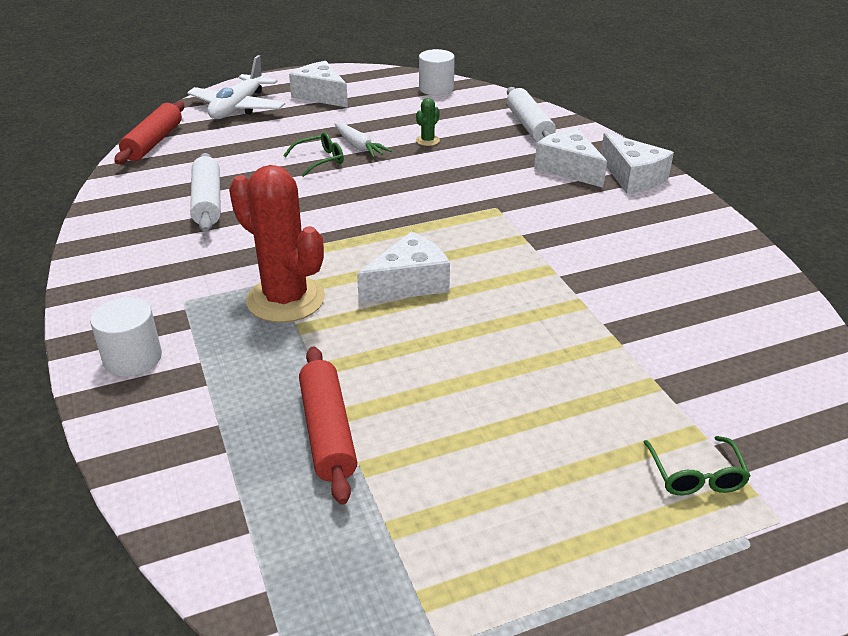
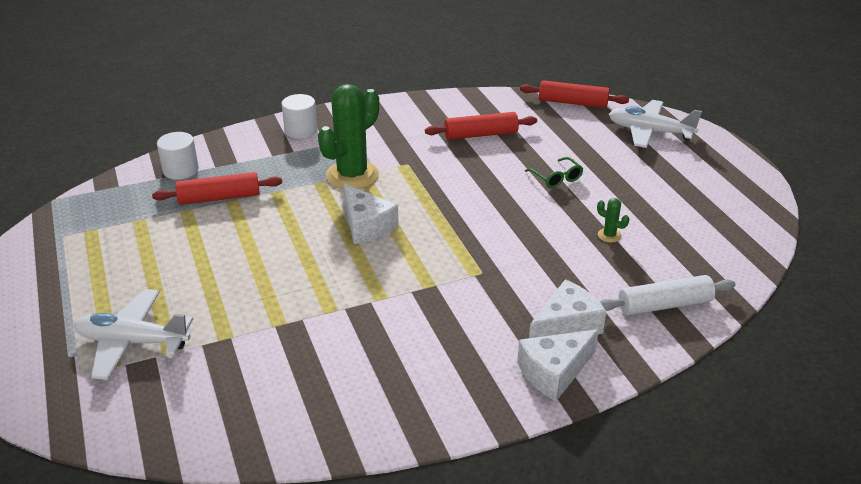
camera: 90 degrees right, 0 degrees up
white rolling pin [190,153,221,232] -> red rolling pin [425,112,537,140]
red cactus [229,165,325,323] -> green cactus [318,84,379,189]
white cheese [289,61,348,108] -> none
white carrot [334,123,392,158] -> none
white cylinder [419,49,455,96] -> white cylinder moved to [157,132,199,180]
green glasses [643,436,750,495] -> white plane [74,289,193,380]

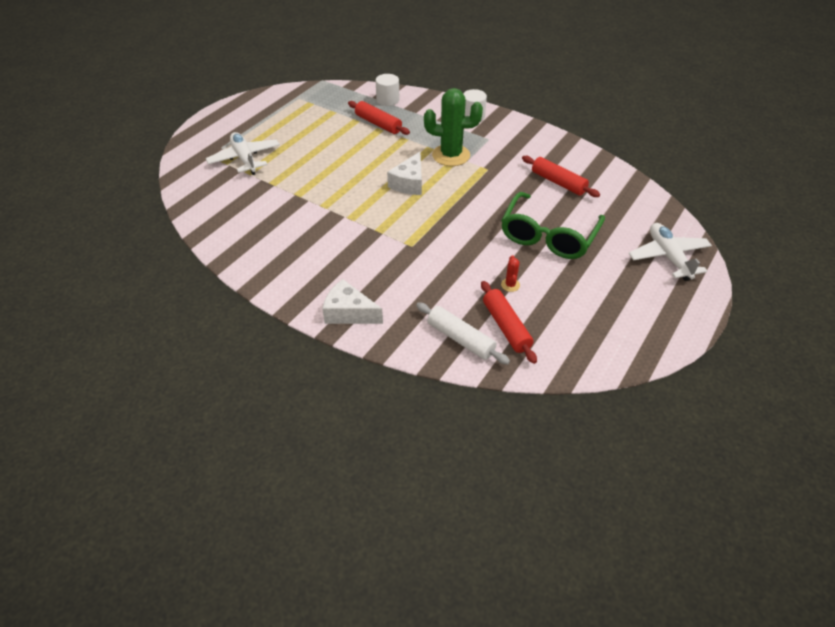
camera: 55 degrees right, 10 degrees up
red rolling pin [520,80,629,108] -> red rolling pin moved to [481,281,537,364]
green glasses [525,157,583,188] -> green glasses [501,192,605,259], size x2.38
white cheese [529,279,606,338] -> none
green cactus [597,198,629,243] -> red cactus [501,255,520,292]

